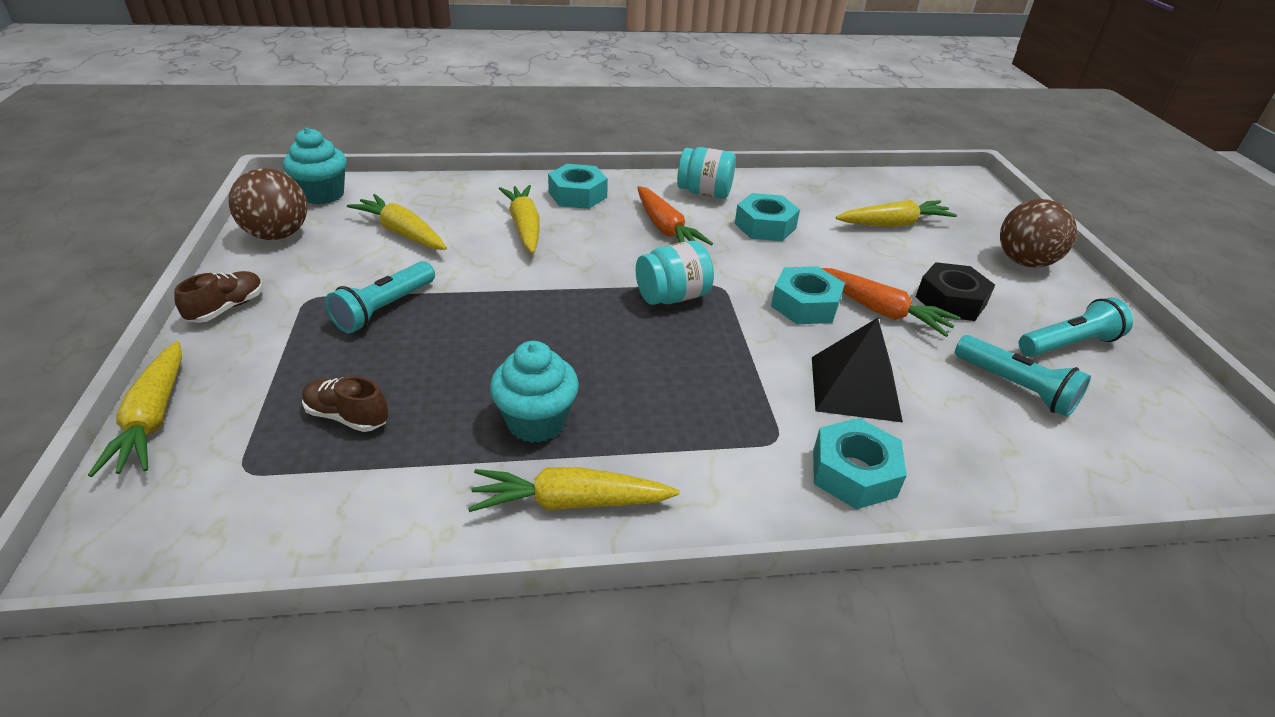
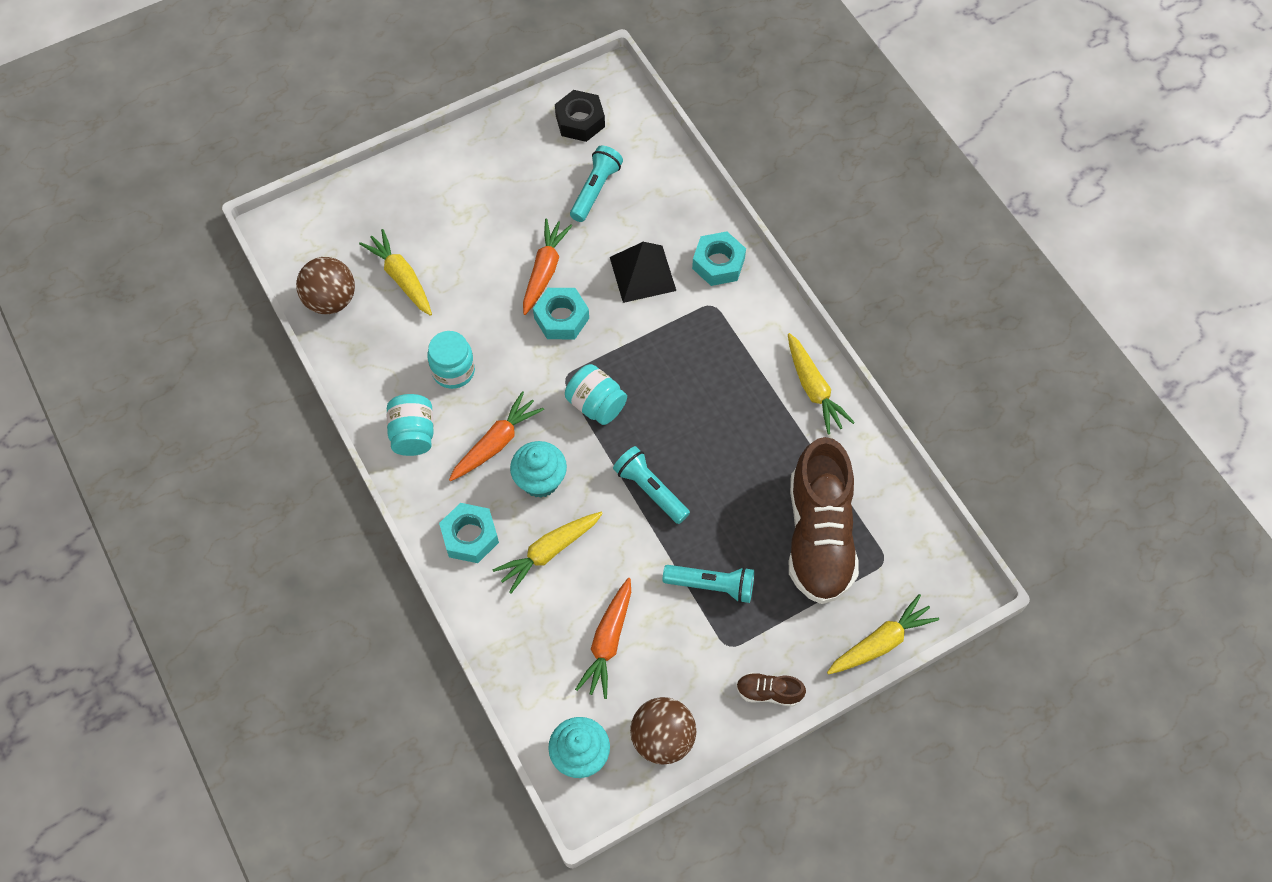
camera: 110 degrees left, 25 degrees up
brown shoe [302,376,388,432] -> brown shoe [789,437,859,604], size x2.41
yellow carrot [347,194,447,250] -> orange carrot [575,578,631,699]
turquoise cupcake [490,341,579,443] -> turquoise cupcake moved to [510,441,567,498]
turquoise nut [735,193,800,241] -> turquoise jar [427,331,475,389]
black nut [916,262,995,321] -> black nut moved to [555,90,605,142]
brown ball [1000,199,1077,267] -> brown ball moved to [296,257,355,314]
turquoise flashlight [1019,297,1133,357] -> turquoise flashlight moved to [613,446,690,524]

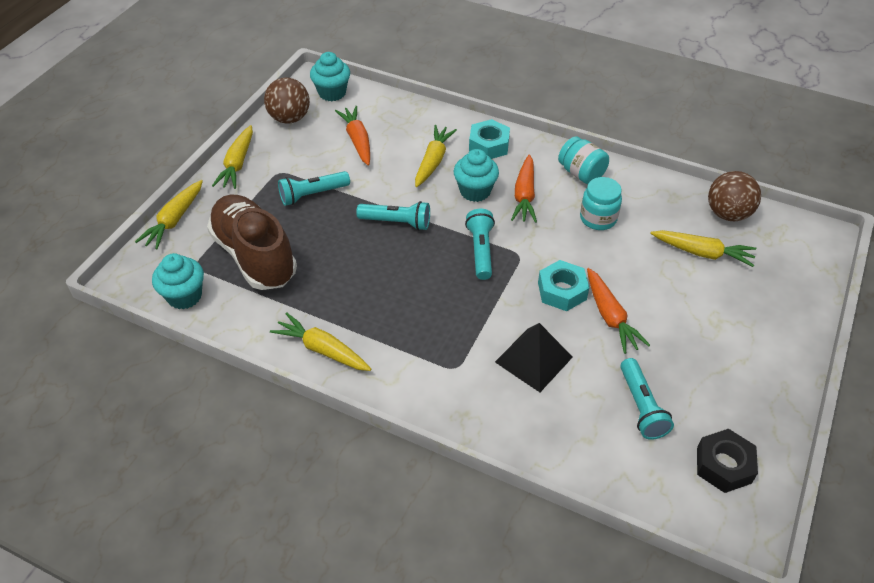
camera: 145 degrees right, 15 degrees down
turquoise jar [565,364,627,425] -> turquoise flashlight [465,209,495,280]
turquoise nut [692,231,746,286] -> none
brown shoe [736,672,806,707] -> yellow carrot [212,125,253,189]
none -> turquoise cupcake [152,253,204,309]

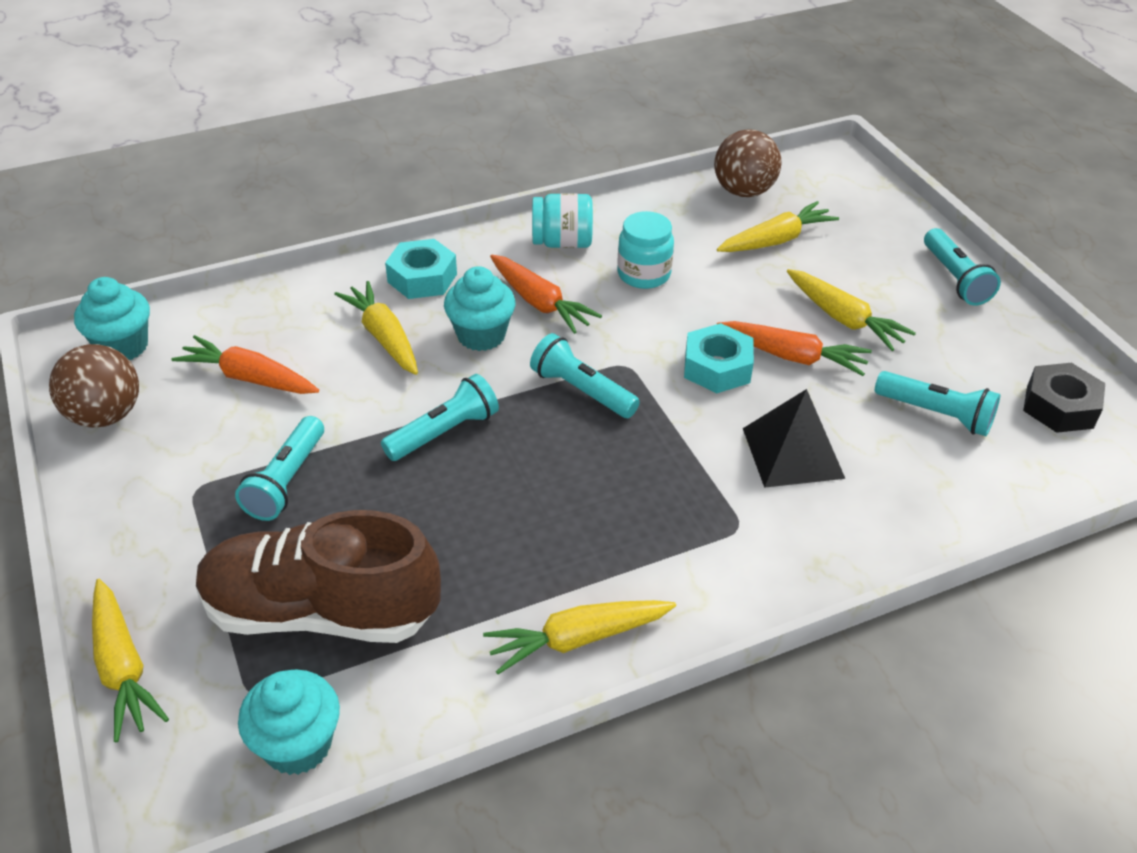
camera: 50 degrees left, 5 degrees down
yellow carrot [212,125,253,189] -> yellow carrot moved to [787,269,916,351]
none -> turquoise flashlight [924,228,1001,306]

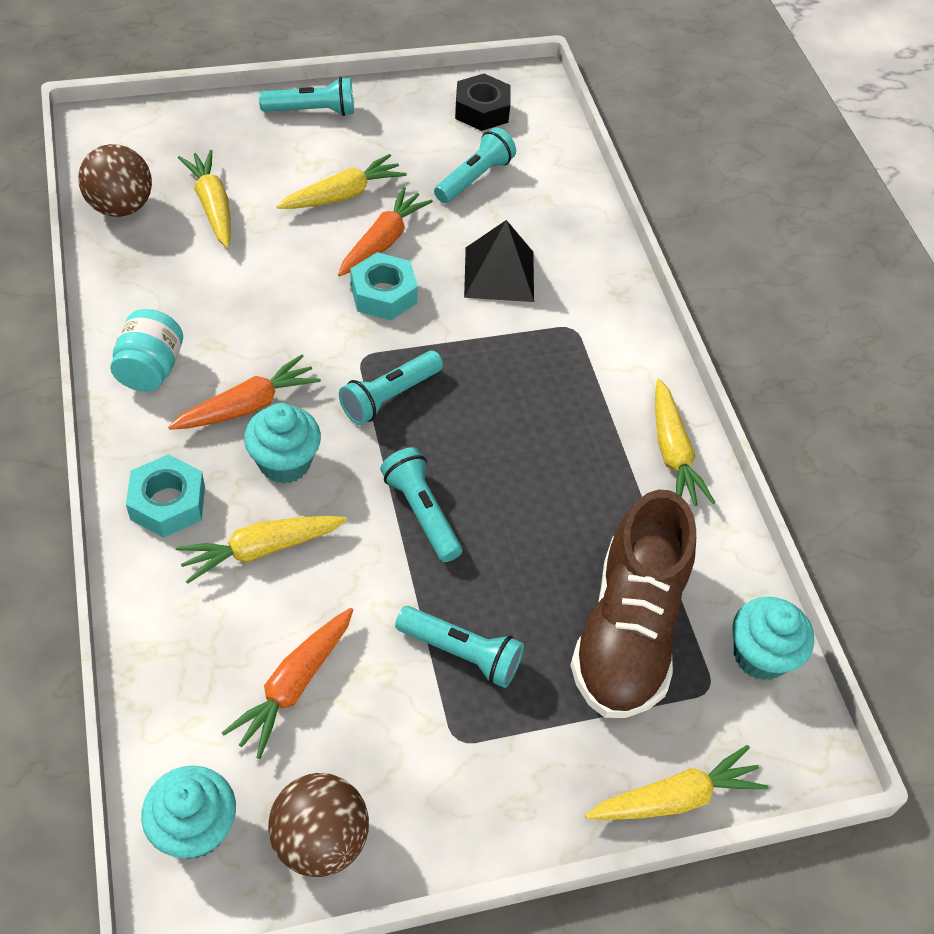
camera: 85 degrees left, 10 degrees up
turquoise jar [617,211,674,289] -> none

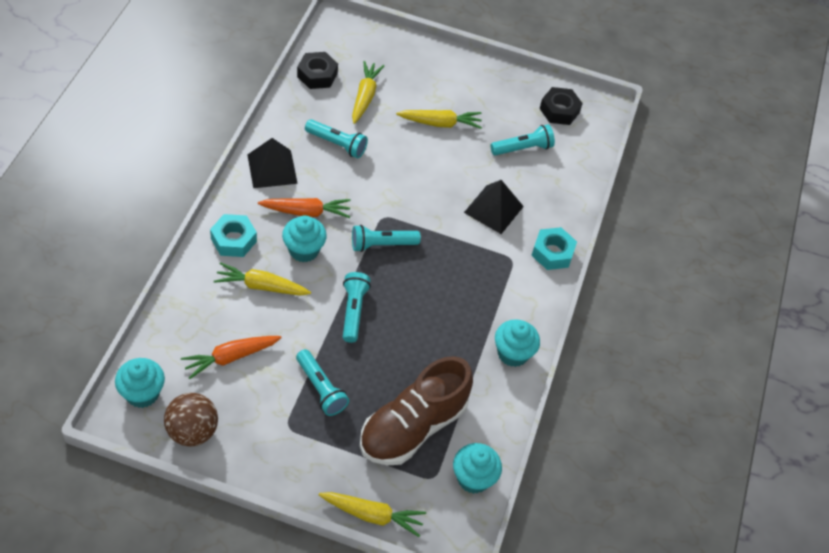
camera: 30 degrees right, 0 degrees up
brown ball [78,144,152,217] -> black nut [297,52,338,89]
turquoise jar [110,309,183,392] -> black pyramid [247,138,298,188]
turquoise flashlight [259,77,354,116] -> turquoise flashlight moved to [305,119,368,158]
orange carrot [338,187,433,276] -> none
turquoise nut [350,252,418,320] -> turquoise nut moved to [531,227,577,270]
yellow carrot [655,379,715,506] -> turquoise cupcake [495,319,540,367]

